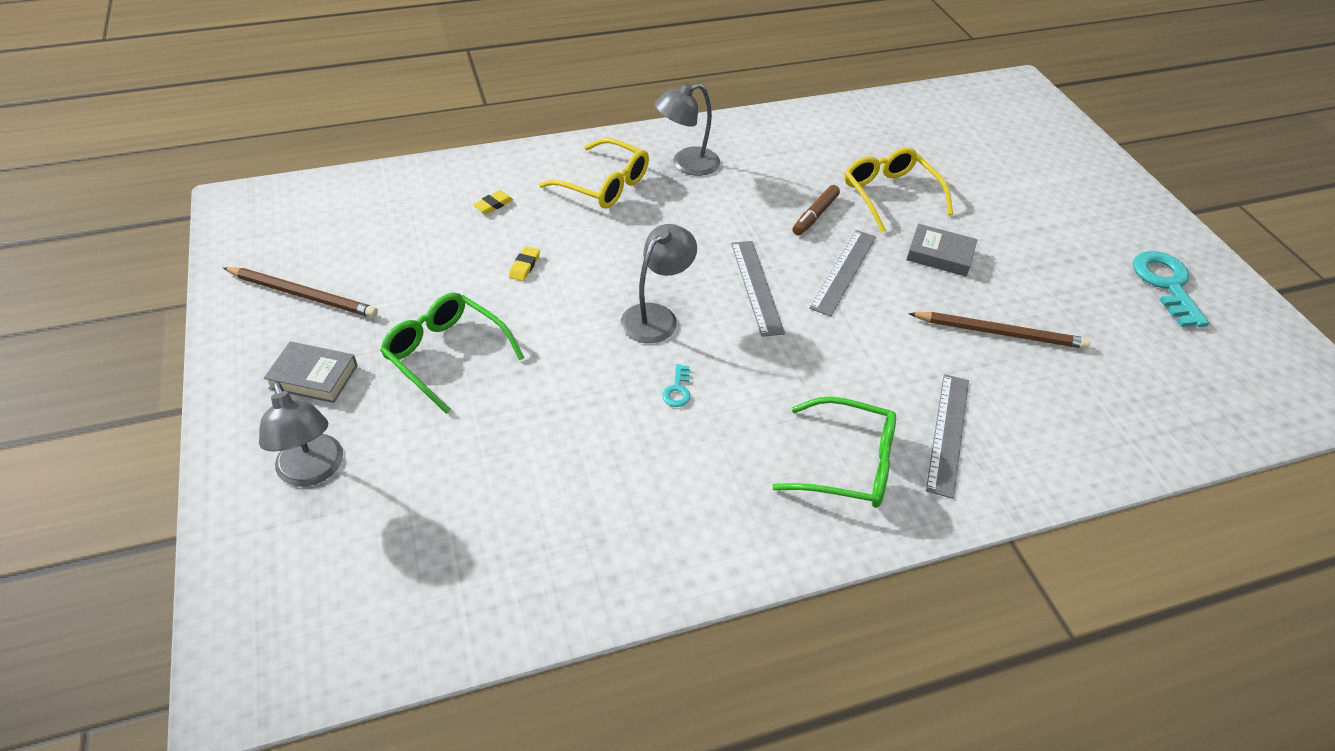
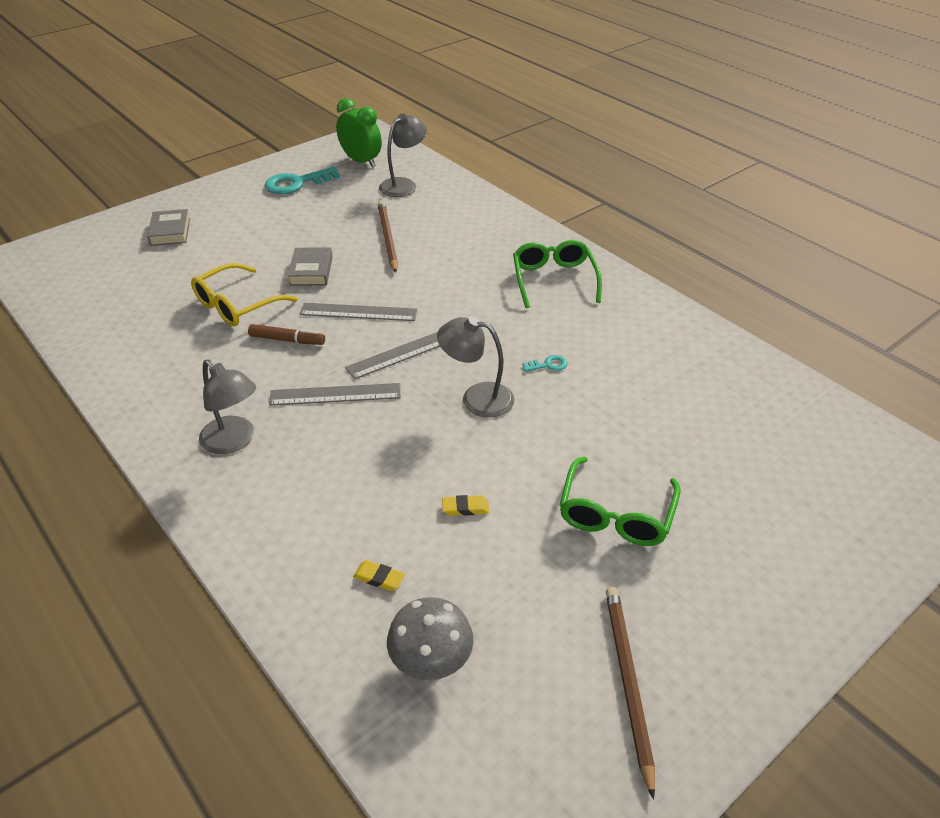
camera: 110 degrees left, 5 degrees down
grey lamp [259,381,343,486] -> grey lamp moved to [379,114,427,197]
grey book [264,341,358,403] -> grey book moved to [147,209,190,246]
yellow glasses [539,138,649,209] -> none
grey ruler [926,374,969,499] -> grey ruler moved to [269,383,401,406]
none -> green clock [336,98,382,167]
none -> grey mushroom [387,597,474,680]

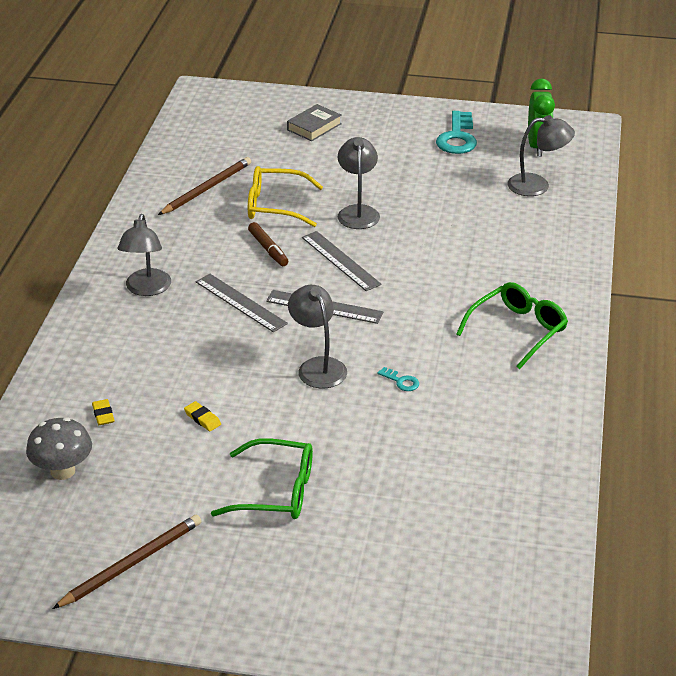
camera: 50 degrees right, 5 degrees down
turquoise key [264,167,340,195] -> turquoise key turned 105 degrees counterclockwise [436,111,477,154]
grey book [288,247,333,286] -> grey lamp [338,137,380,229]
brown pencil [378,201,398,273] -> brown pencil moved to [158,157,251,215]
green glasses [560,457,680,546] -> green glasses turned 150 degrees counterclockwise [211,438,313,519]

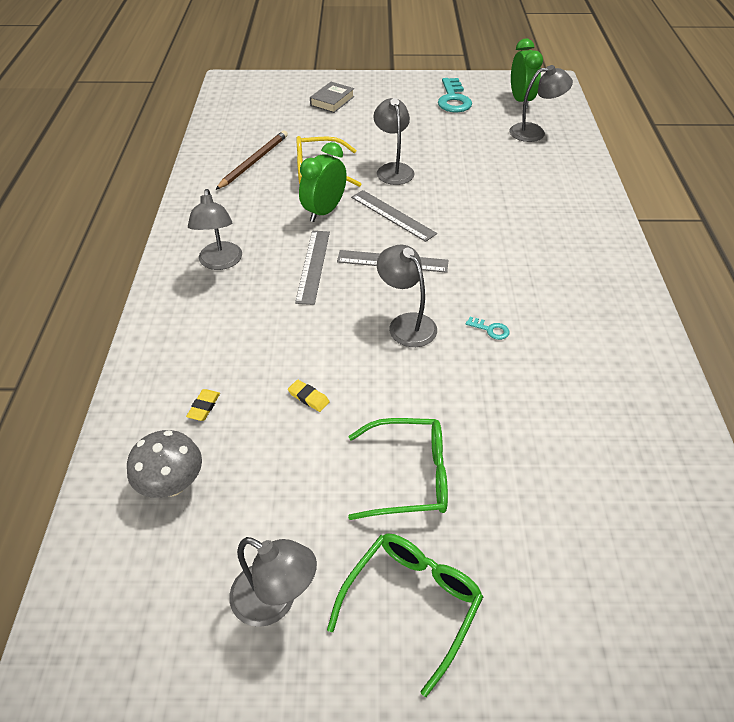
camera: 10 degrees left, 10 degrees up
brown pencil [53,515,201,609] -> grey lamp [229,537,317,627]
yellow eraser [92,399,115,425] -> yellow eraser turned 45 degrees clockwise [186,389,220,421]
grey ruler [196,274,288,332] -> grey ruler turned 60 degrees clockwise [295,231,330,305]
brown marker [248,222,288,266] -> green clock [299,142,347,222]
green glasses [456,282,568,369] -> green glasses moved to [327,534,483,697]

